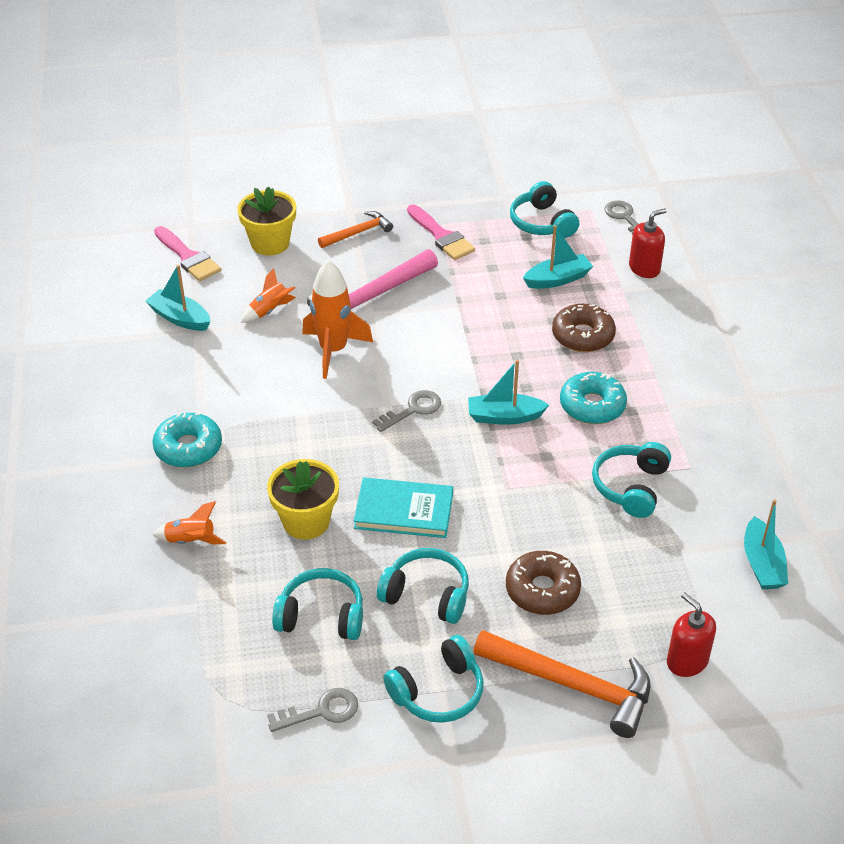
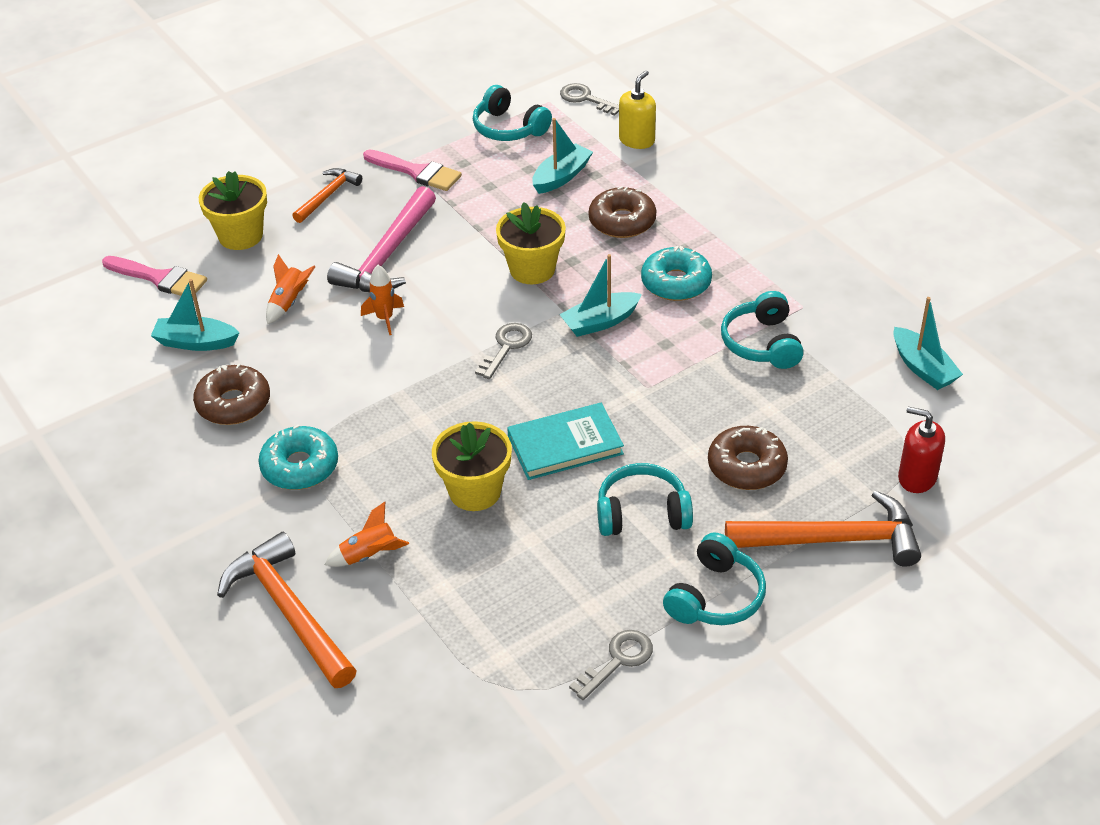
camera: 25 degrees left, 0 degrees up
turquoise headphones [272,568,363,640] -> none
orange rocket [302,260,373,379] -> orange rocket [361,265,404,335], size x0.54
red soap dispenser [629,208,667,278] -> yellow soap dispenser [619,70,656,149]
none -> brown donut [193,364,270,425]
none -> orange hammer [217,532,357,688]
none -> yellow flower pot [496,202,566,284]

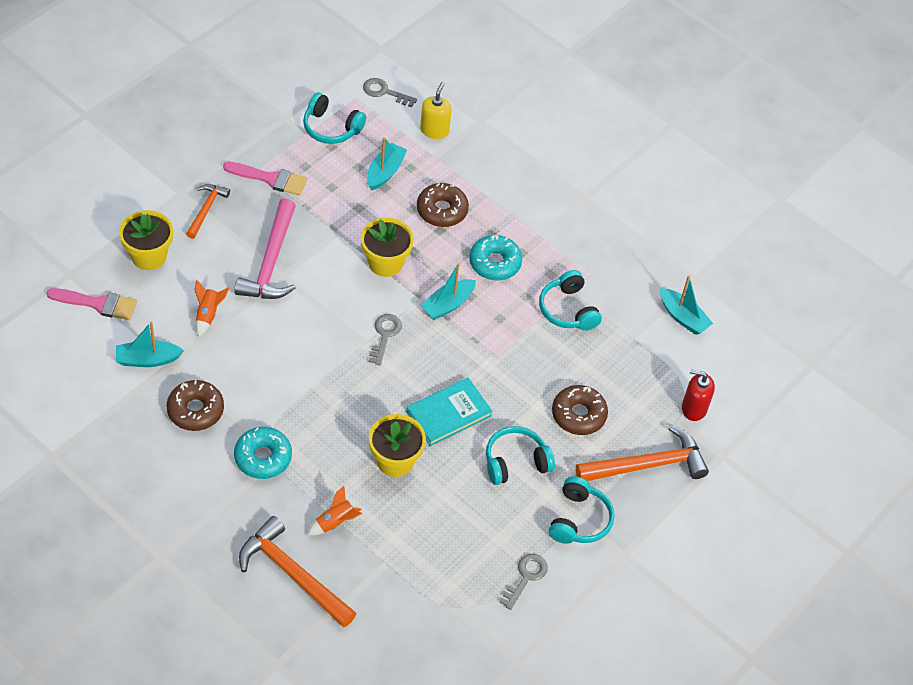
camera: 20 degrees left, 10 degrees up
orange rocket [361,265,404,335] -> none

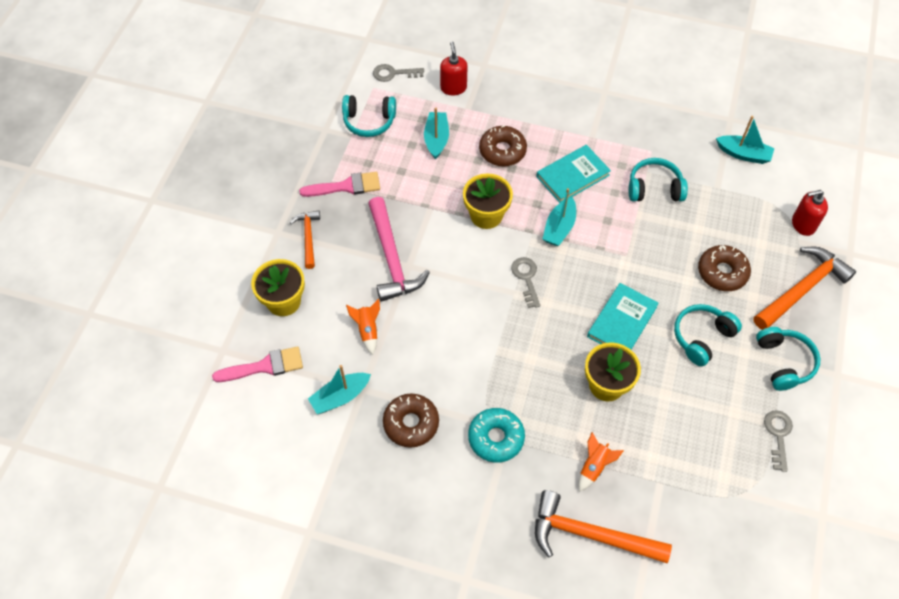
camera: 20 degrees left, 5 degrees up
yellow soap dispenser [420,82,451,139] -> red soap dispenser [440,42,467,95]
turquoise donut [469,235,522,281] -> turquoise book [536,145,611,203]
turquoise headphones [539,270,602,330] -> turquoise headphones turned 135 degrees clockwise [629,158,688,201]

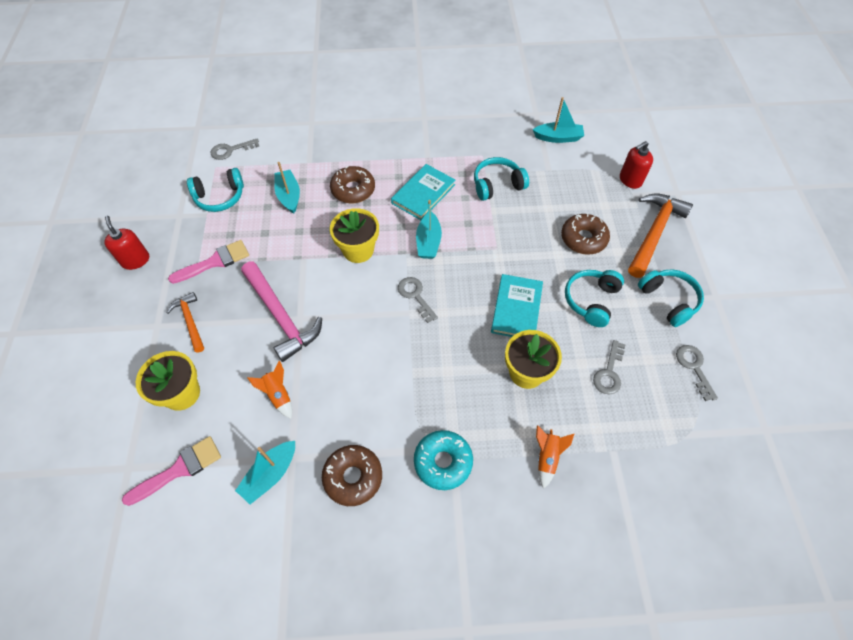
camera: 20 degrees left, 0 degrees up
red soap dispenser [440,42,467,95] -> red soap dispenser moved to [104,216,149,270]
orange hammer [535,490,672,563] -> none
none -> grey key [593,340,625,395]

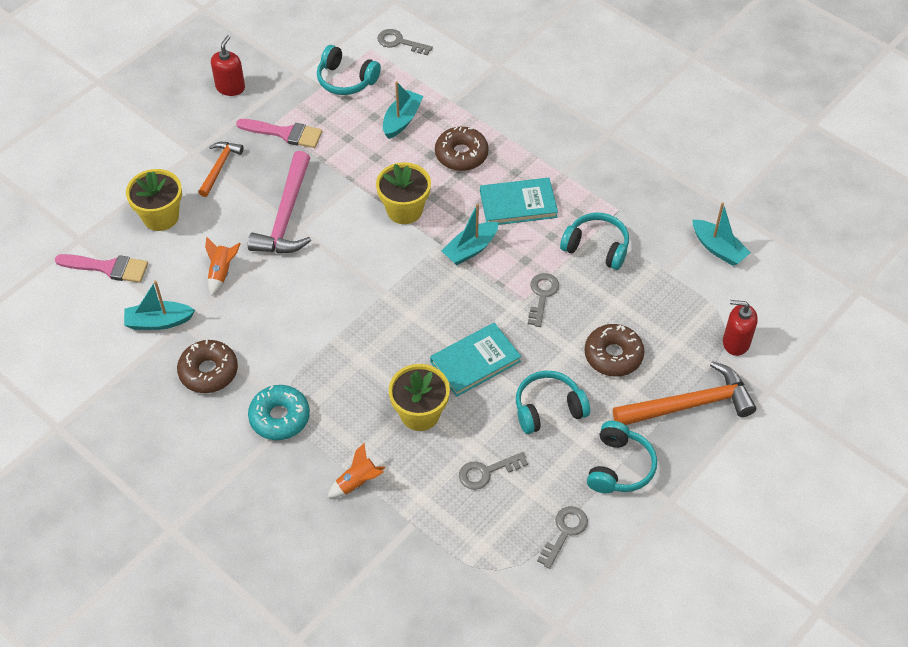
camera: 45 degrees right, 5 degrees down
grey key [398,277,438,323] -> grey key moved to [528,273,559,327]

